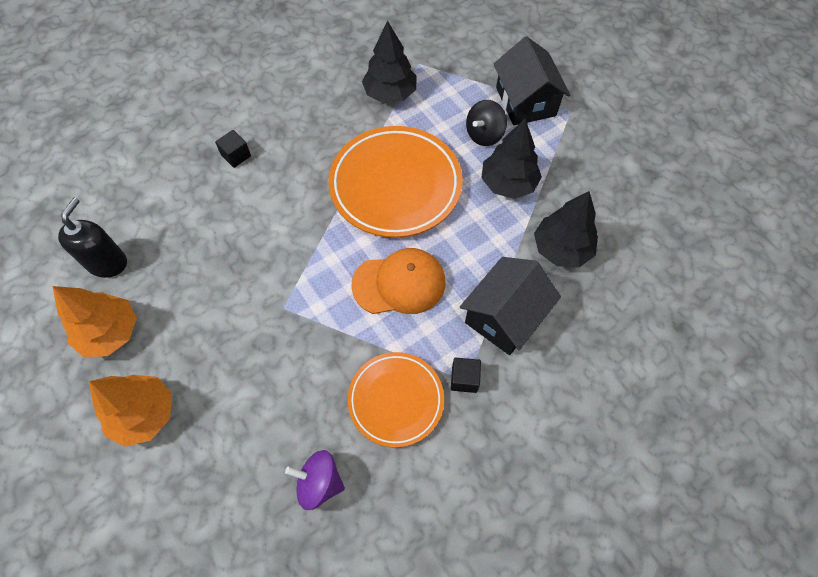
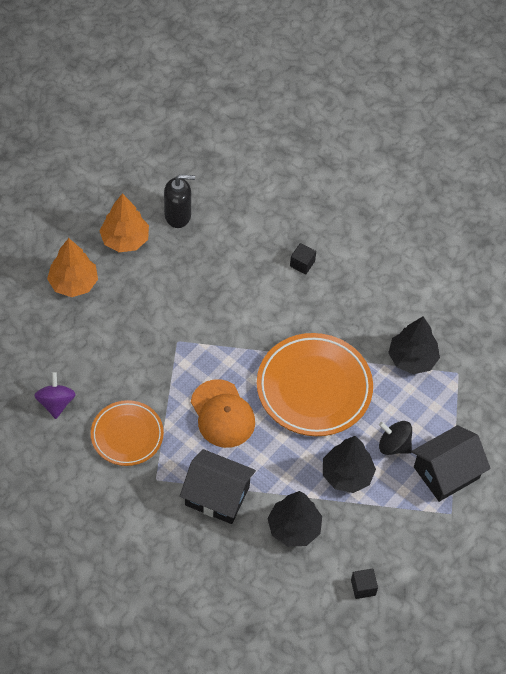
camera: 70 degrees right, 5 degrees down
black cube [451,357,481,393] -> black cube moved to [351,569,378,599]

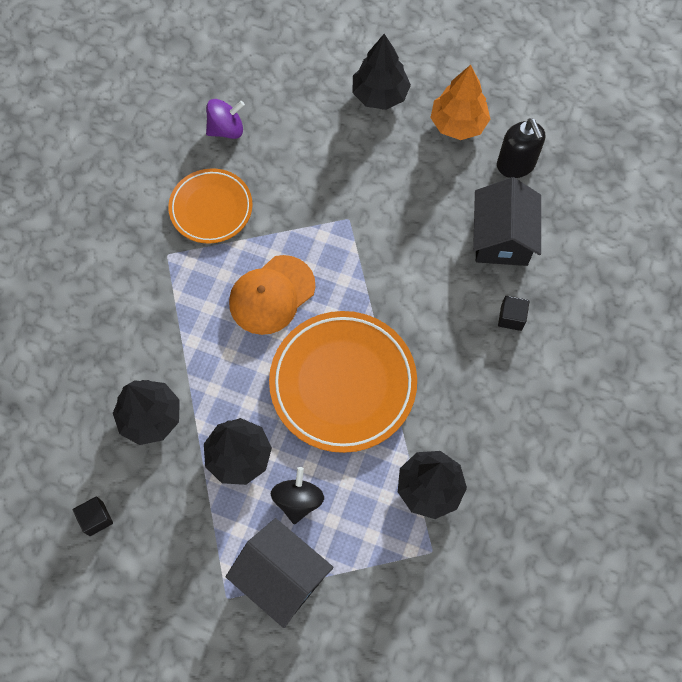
camera: 75 degrees right, 10 degrees up
orange tree [47,238,98,297] -> black tree [353,34,411,110]
black house [180,449,256,524] -> black house moved to [473,177,541,266]

